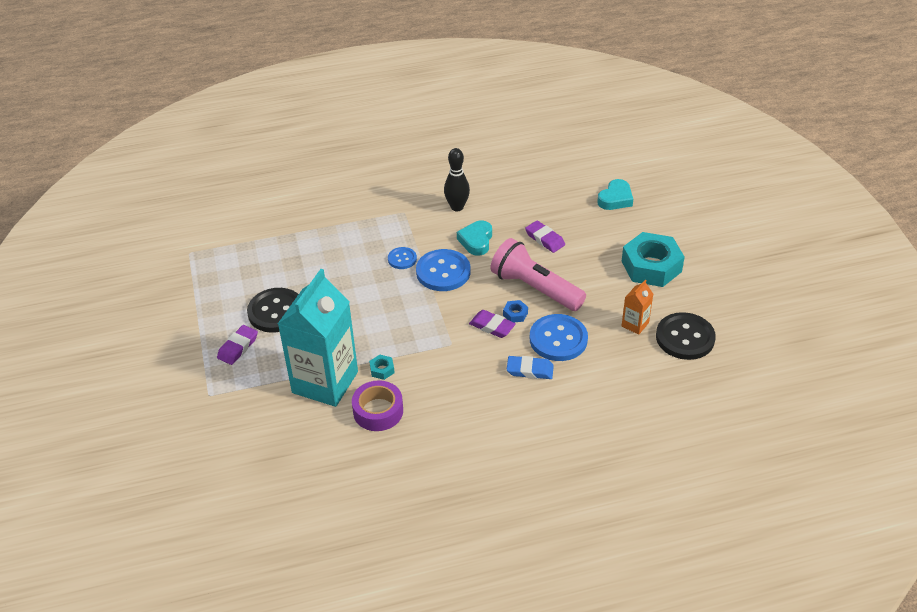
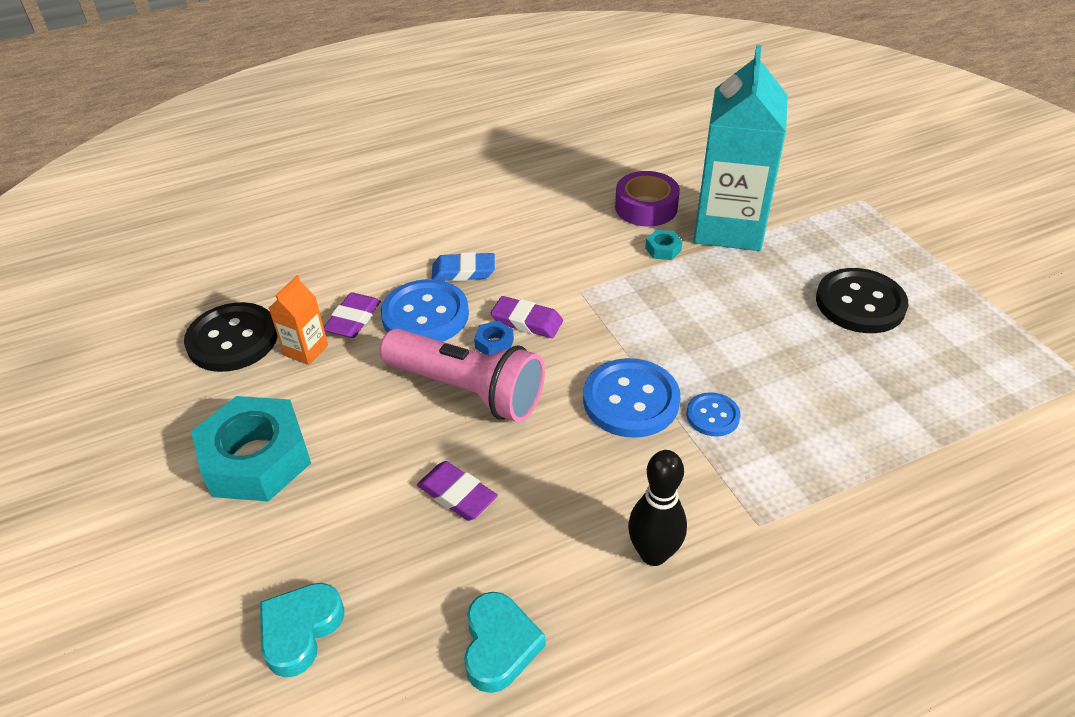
camera: 170 degrees right, 0 degrees up
purple eraser [217,325,258,365] -> purple eraser moved to [324,292,381,338]
turquoise heart [457,220,492,256] -> turquoise heart moved to [464,592,546,693]

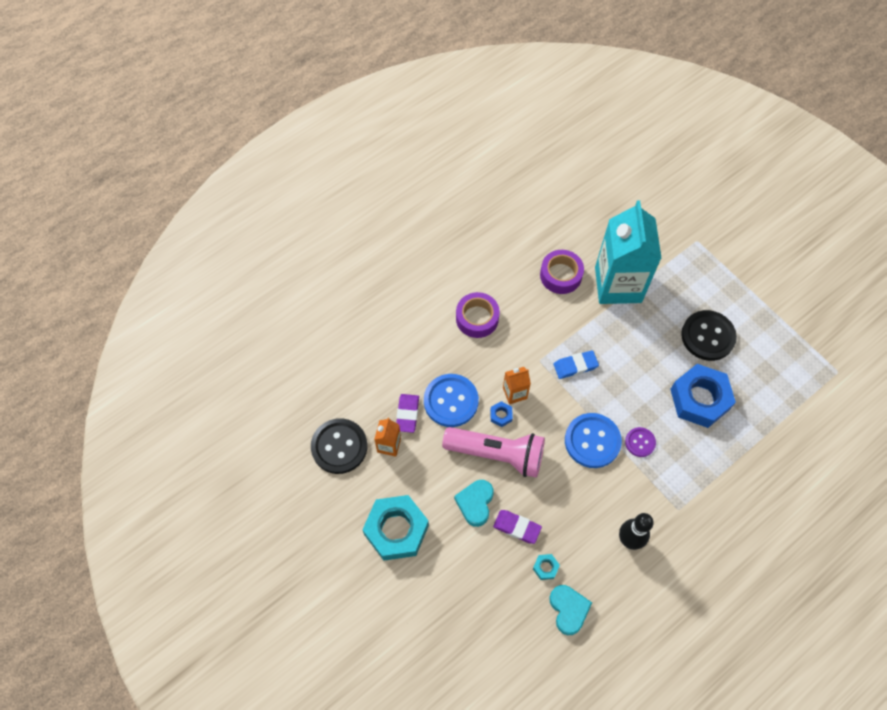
camera: 15 degrees left, 20 degrees up
turquoise heart [260,583,344,677] -> turquoise heart moved to [454,480,494,527]
blue eraser [432,252,495,281] -> blue eraser moved to [554,350,599,379]
purple eraser [491,296,563,338] -> orange carton [503,367,531,404]
turquoise nut [645,230,683,260] -> turquoise nut moved to [533,554,560,580]
blue button [686,392,741,437] -> purple button [625,427,656,457]
none -> purple tape [456,292,500,338]
none -> blue nut [670,364,736,428]

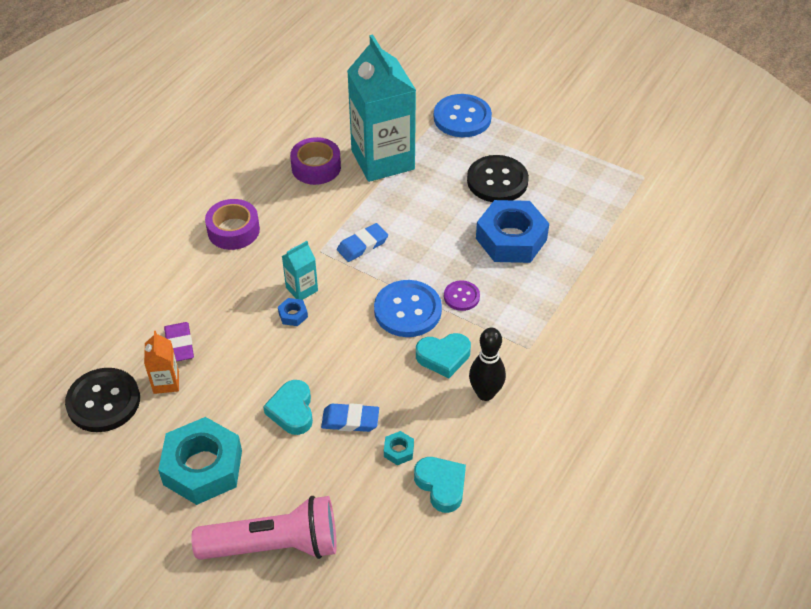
camera: 20 degrees left, 15 degrees down
blue button [424,374,479,427] -> blue button moved to [434,94,492,137]
pink flashlight [442,427,545,478] -> pink flashlight moved to [191,496,337,560]
purple eraser [493,510,542,544] -> blue eraser [321,403,379,432]
orange carton [503,367,531,404] -> turquoise carton [282,241,318,300]
none -> turquoise heart [416,333,471,378]

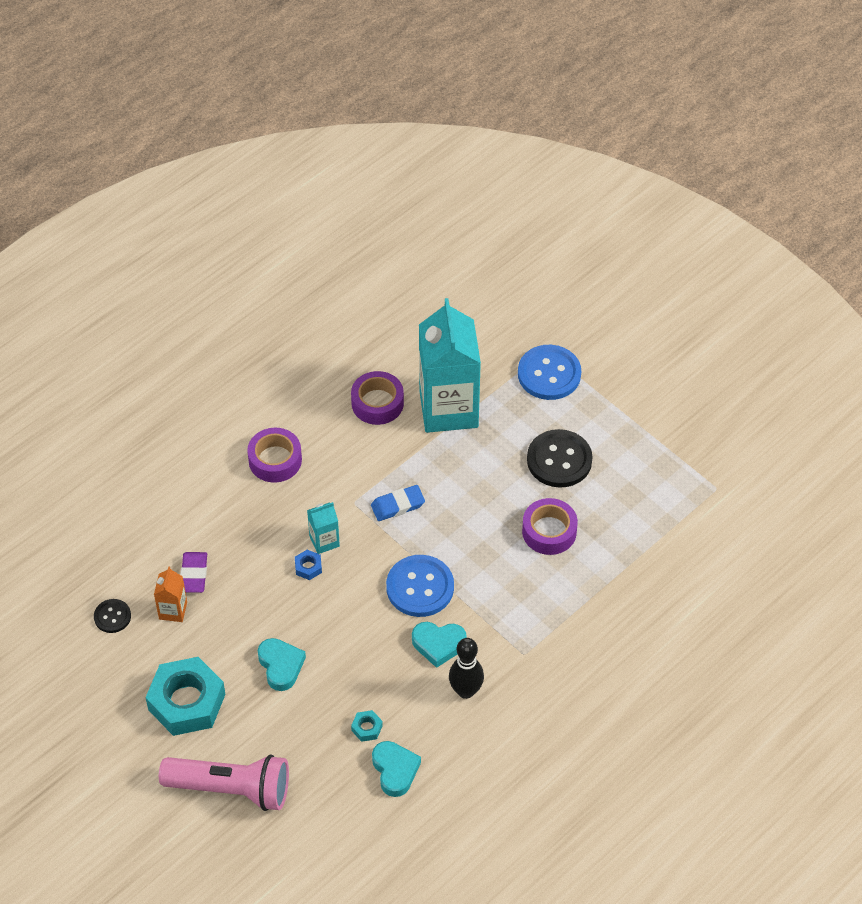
camera: 15 degrees right, 5 degrees up
black button [65,368,140,432] -> black button [94,599,131,633], size x0.54
turquoise heart [263,380,313,435] -> turquoise heart turned 150 degrees clockwise [258,638,306,691]
blue eraser [321,403,379,432] -> none
purple button [444,280,480,311] -> none
blue nut [476,200,549,263] -> purple tape [522,498,578,555]

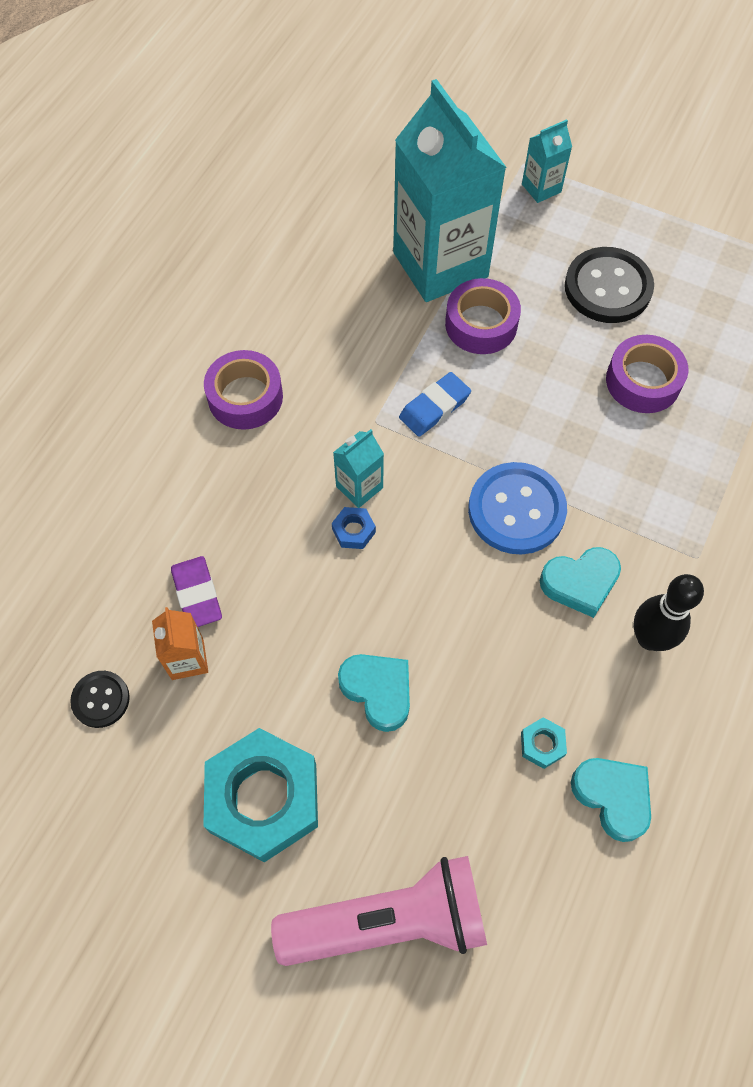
camera: 20 degrees left, 10 degrees up
purple tape [351,371,404,425] -> purple tape moved to [445,278,521,354]
blue button [518,345,581,400] -> turquoise carton [522,119,572,203]

